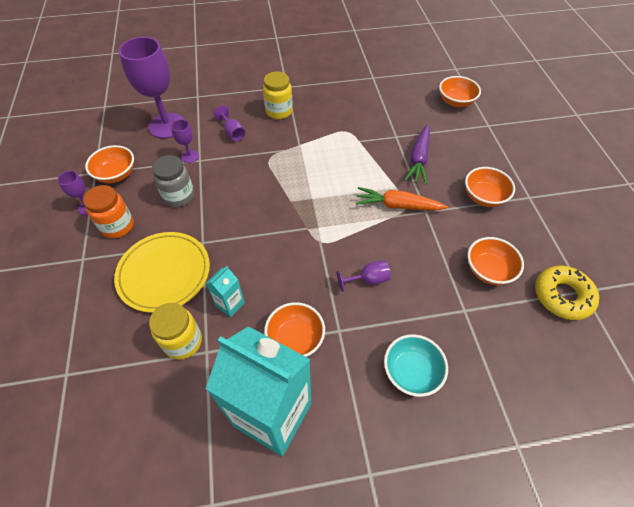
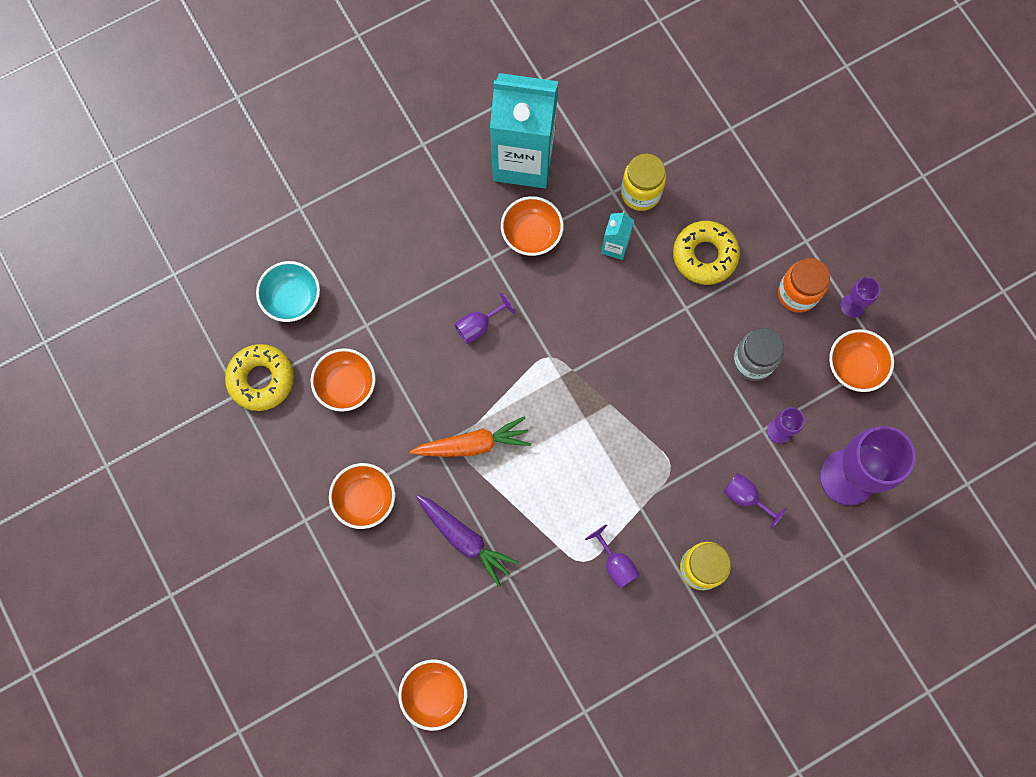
camera: 160 degrees right, 20 degrees up
yellow plate [114,232,210,313] -> yellow donut [673,221,740,285]
turquoise bowl [384,334,448,397] -> turquoise bowl moved to [256,261,320,322]
purple carrot [405,125,430,185] -> purple carrot turned 135 degrees clockwise [416,495,519,587]
none -> purple goblet [585,525,640,589]

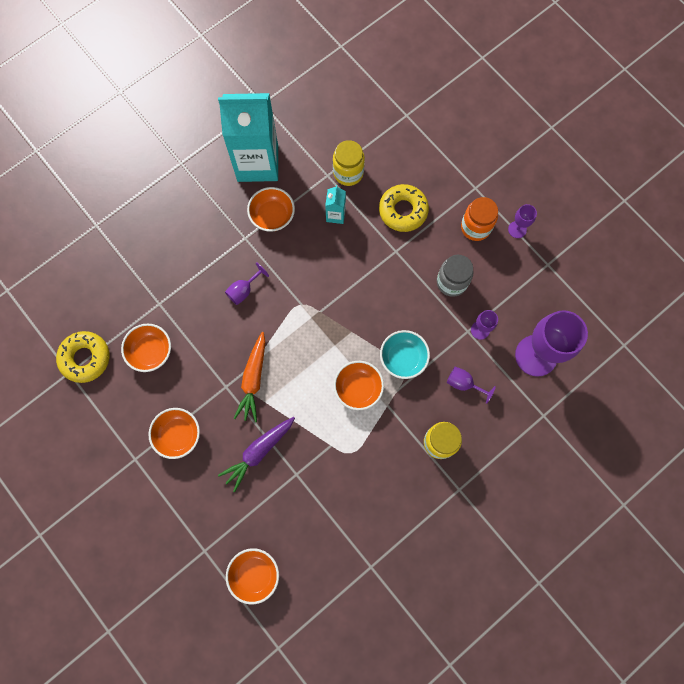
camera: 10 degrees left, 0 degrees up
turquoise bowl [256,261,320,322] -> turquoise bowl moved to [380,330,430,379]
orange carrot [410,416,531,457] -> orange carrot turned 120 degrees clockwise [233,332,265,422]
purple carrot [416,495,519,587] -> purple carrot turned 105 degrees clockwise [218,417,295,492]
purple goblet [585,525,640,589] -> none
orange bowl [829,329,894,392] -> orange bowl moved to [334,361,384,410]

